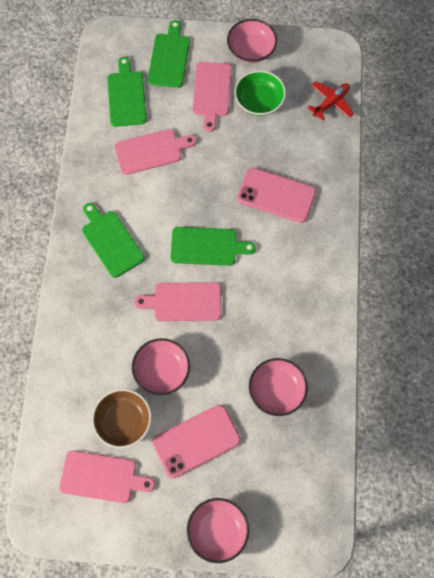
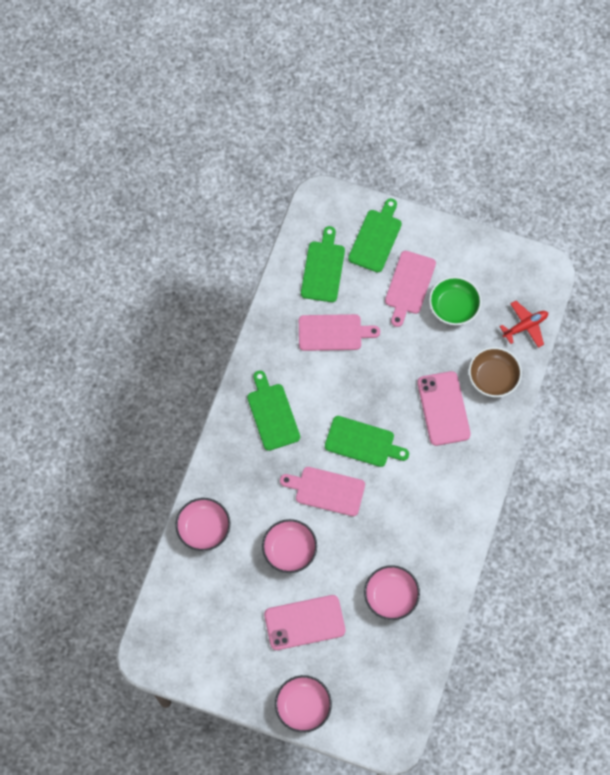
camera: 15 degrees right, 0 degrees up
pink cutting board [59,451,155,503] -> none
brown bowl [92,389,152,448] -> brown bowl moved to [469,347,522,397]
pink bowl [227,19,277,63] -> pink bowl moved to [175,498,230,551]
pink phone [237,168,316,223] -> pink phone turned 45 degrees clockwise [417,371,471,446]

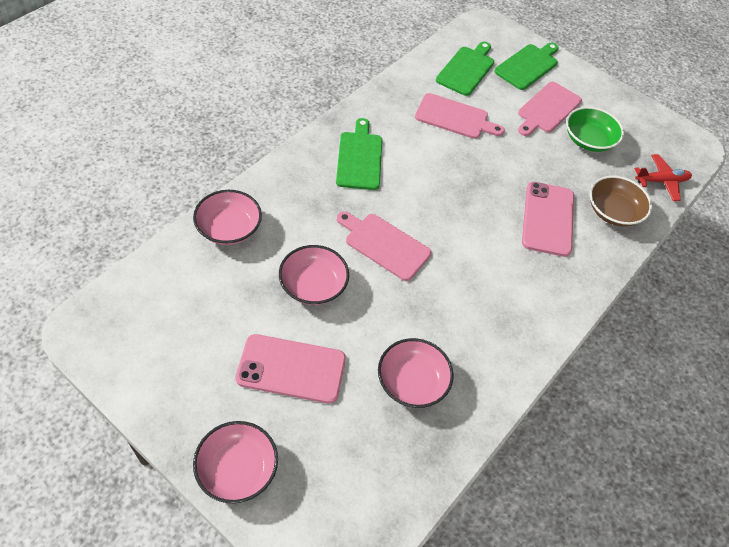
camera: 15 degrees right, 15 degrees down
green cutting board [325,416,409,467] -> none

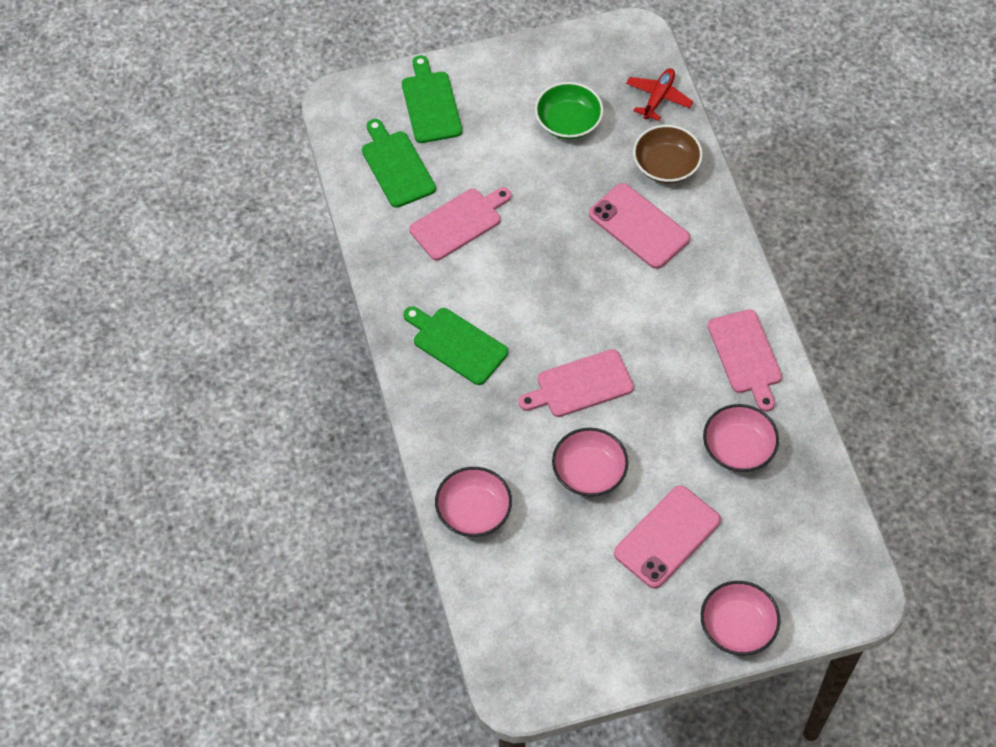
camera: 50 degrees left, 5 degrees up
pink cutting board [518,82,582,136] -> pink cutting board moved to [708,309,782,412]

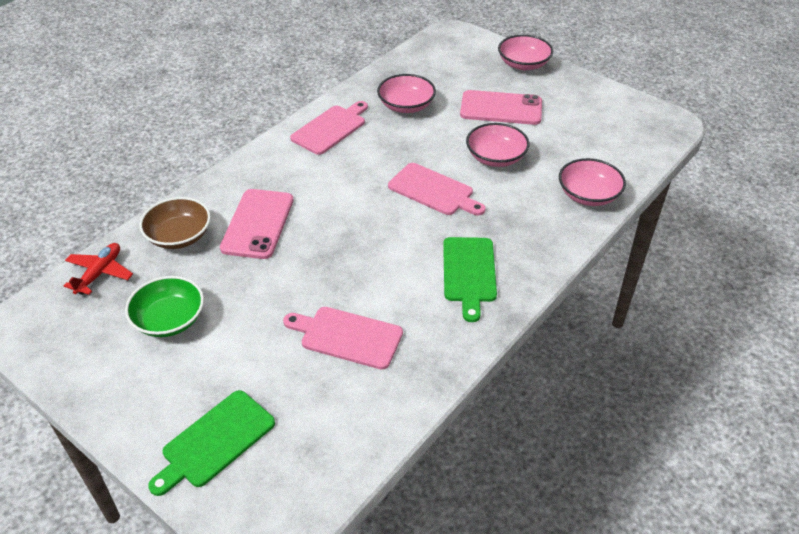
camera: 125 degrees left, 15 degrees down
green cutting board [362,119,436,208] -> none
red plane [626,68,693,121] -> red plane turned 120 degrees clockwise [64,243,133,295]

